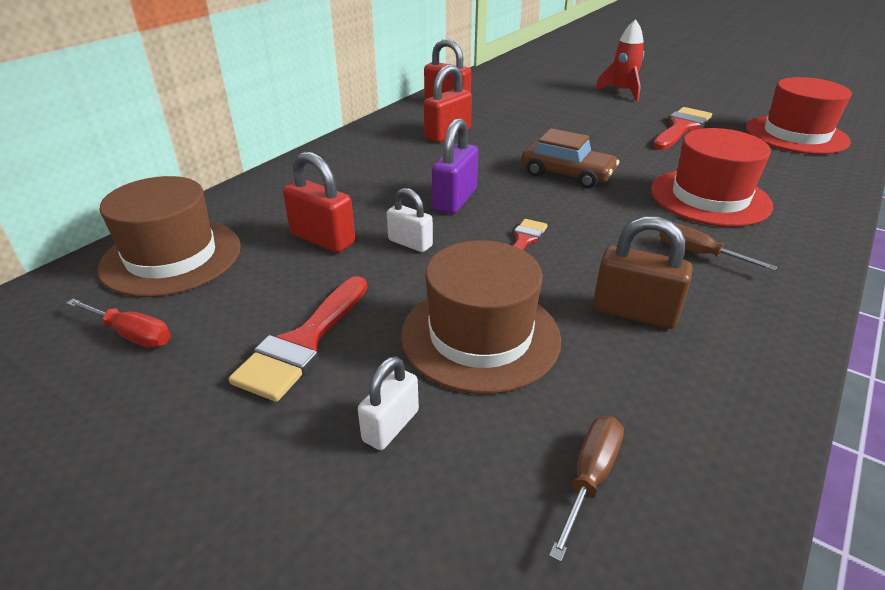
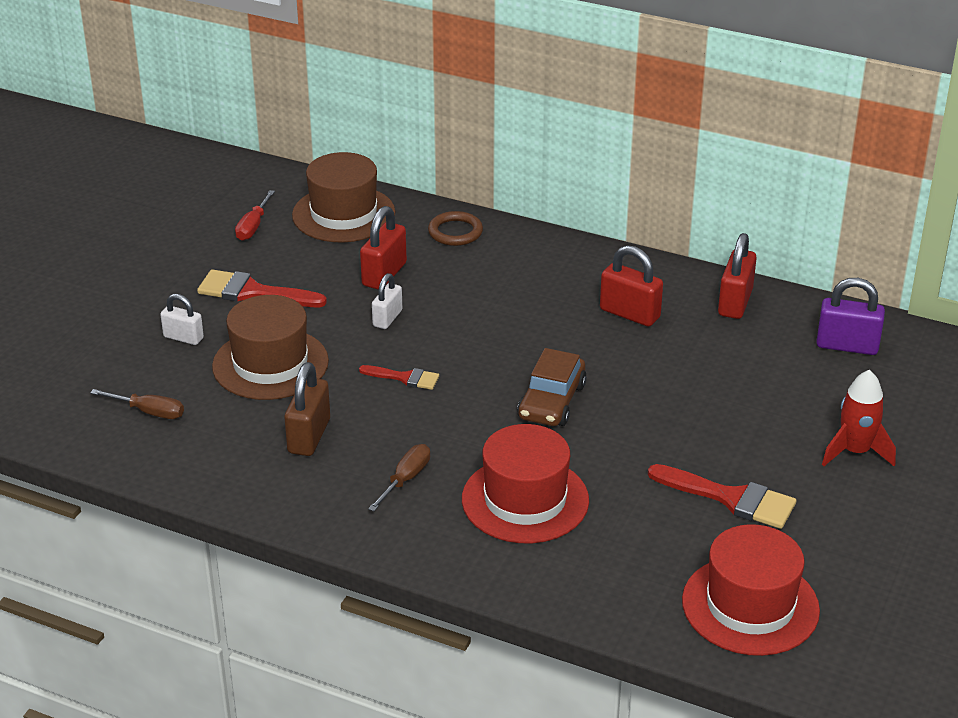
camera: 80 degrees right, 0 degrees up
purple padlock [432,118,478,214] -> purple padlock moved to [816,278,885,355]
none -> brown ring [428,211,483,246]

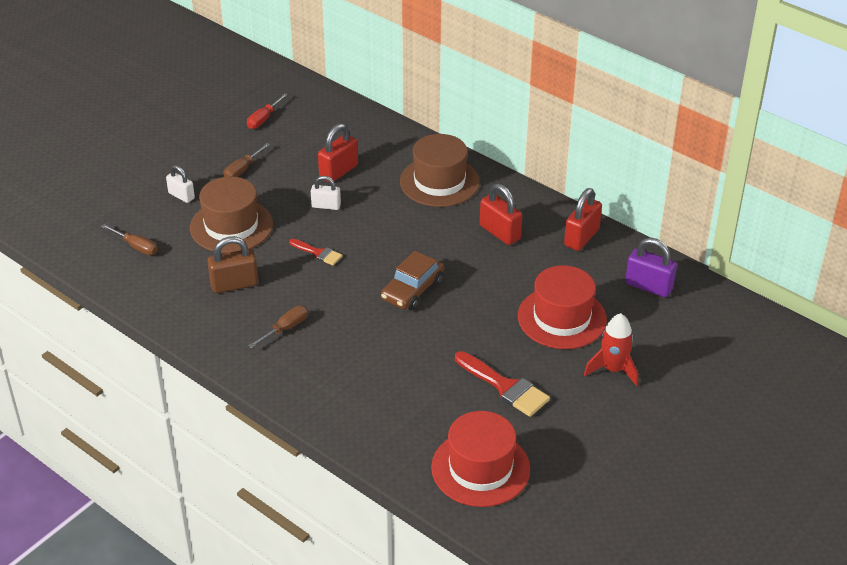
camera: 15 degrees right, 5 degrees up
red brush [197,269,327,307] -> brown screwdriver [223,143,270,177]
brown padlock [284,362,330,456] -> brown padlock turned 45 degrees clockwise [207,236,258,293]
brown hat [292,152,395,242] -> brown hat moved to [400,134,480,207]
white padlock [372,273,402,329] -> white padlock turned 60 degrees clockwise [311,176,341,210]
brown ring [428,211,483,246] -> none
red hat [462,424,589,543] -> red hat moved to [518,265,607,349]

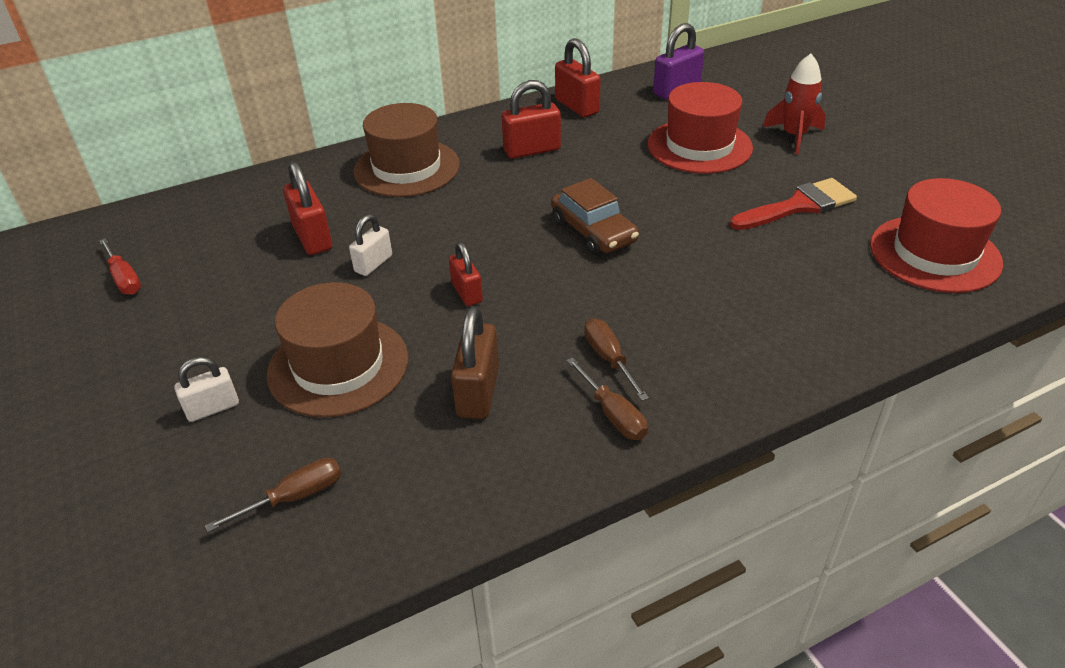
camera: 65 degrees left, 0 degrees up
brown screwdriver [223,143,270,177] -> brown screwdriver moved to [566,357,648,440]
red brush [289,239,342,265] -> red padlock [449,242,483,306]

